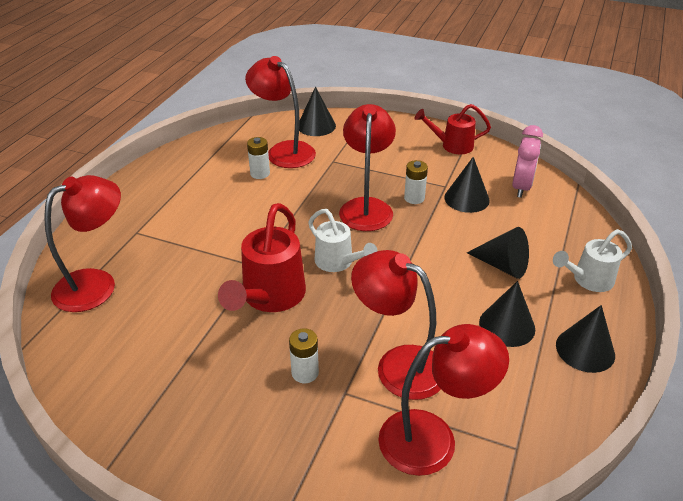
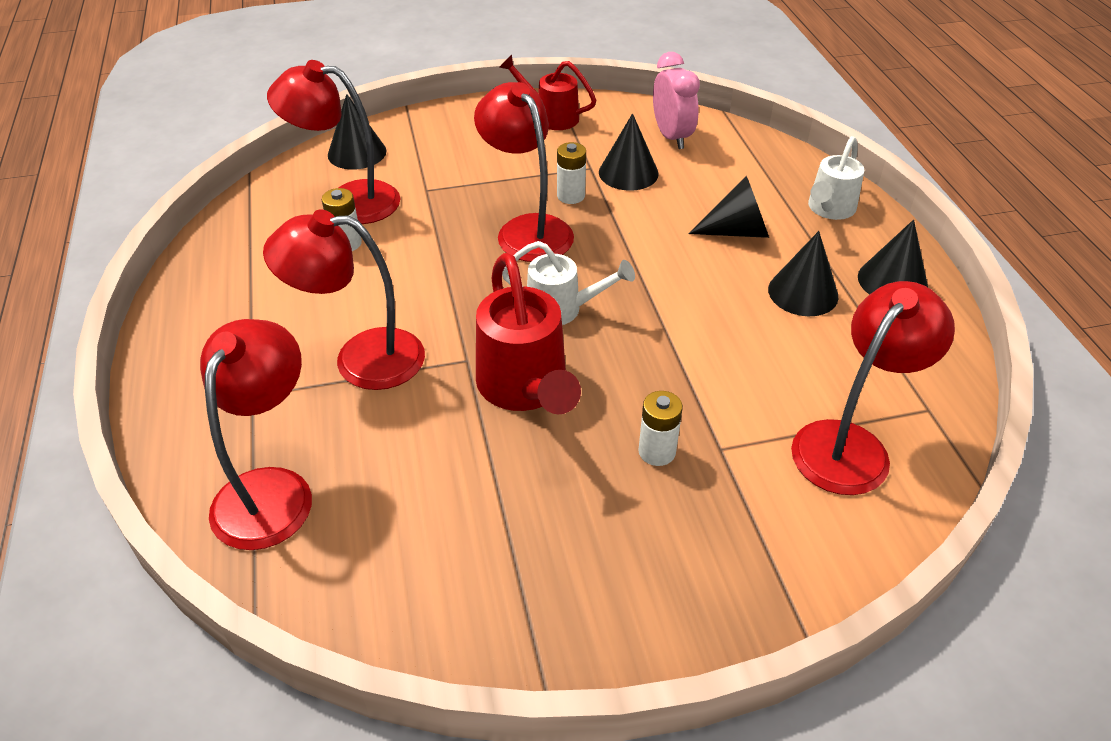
camera: 35 degrees left, 5 degrees up
red lamp [351,250,441,400] -> red lamp moved to [263,210,425,390]
red watering can [415,104,491,154] -> red watering can turned 60 degrees clockwise [499,55,596,130]

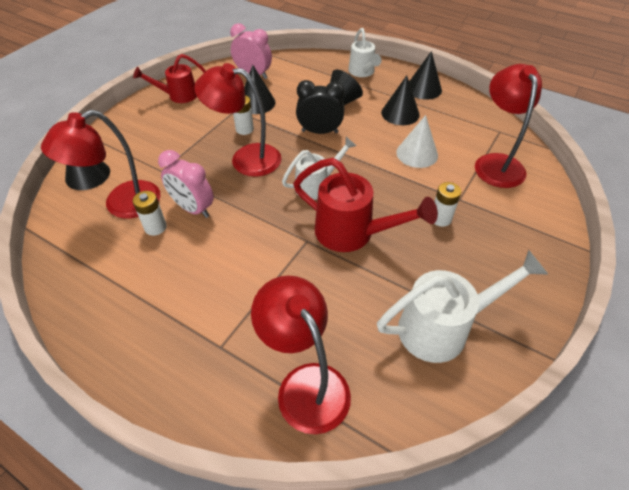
camera: 45 degrees left, 5 degrees up
red lamp [263,210,425,390] -> none
none -> pink clock [158,150,214,218]
none -> black clock [296,80,344,134]
none -> white watering can [377,250,548,363]
none -> white cone [396,115,438,168]

